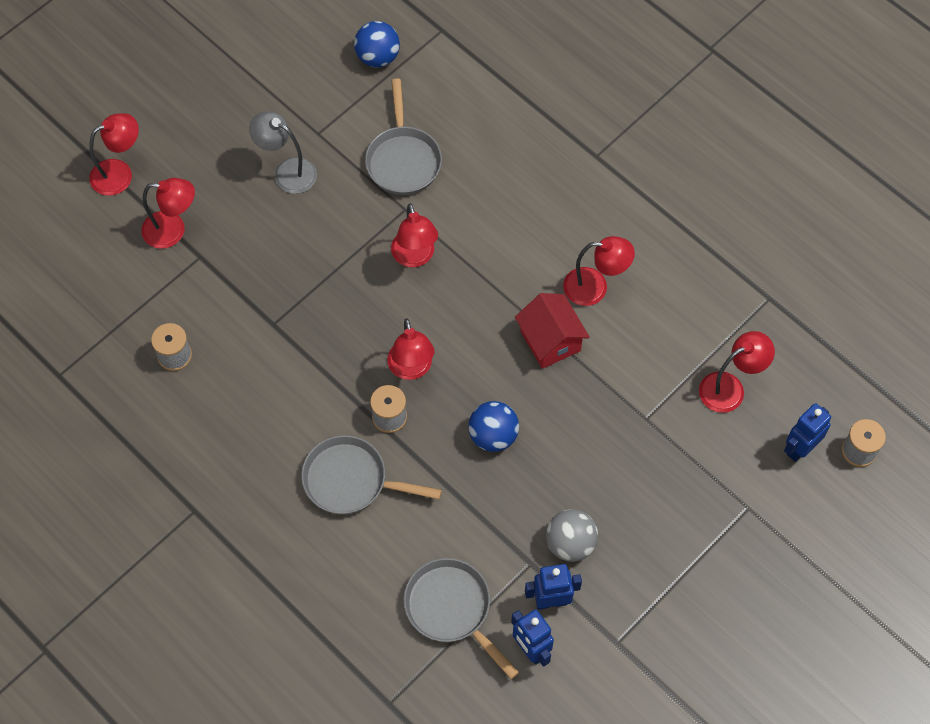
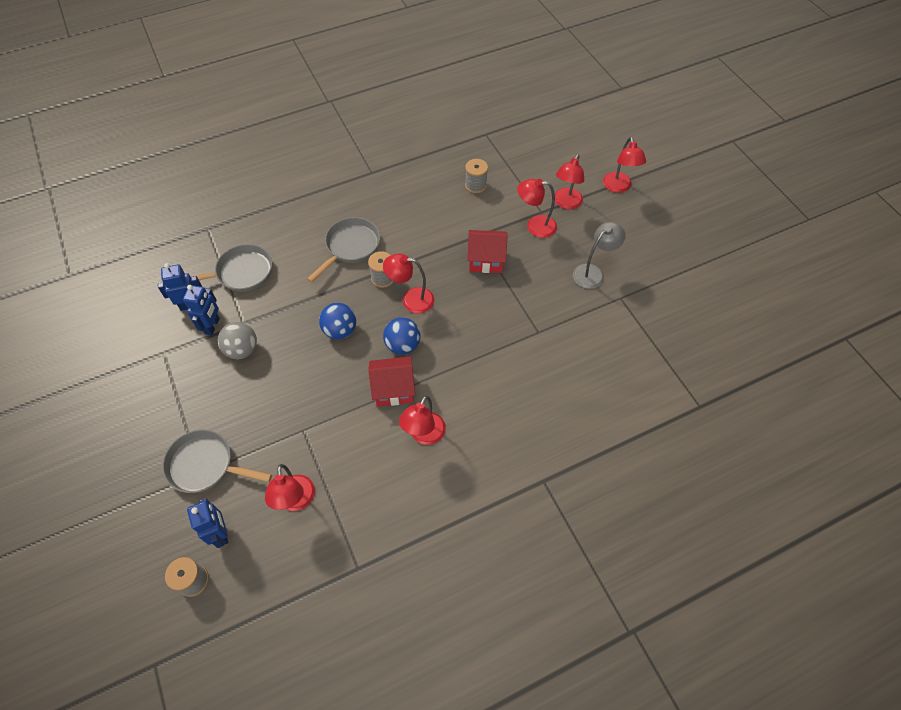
camera: 110 degrees right, 5 degrees down
blue ball [354,21,400,67] -> blue ball moved to [383,317,421,355]
grey pan [365,79,442,195] -> grey pan moved to [162,429,272,493]
red lamp [391,203,438,267] -> red lamp moved to [517,179,557,238]
none -> red house [467,230,508,273]

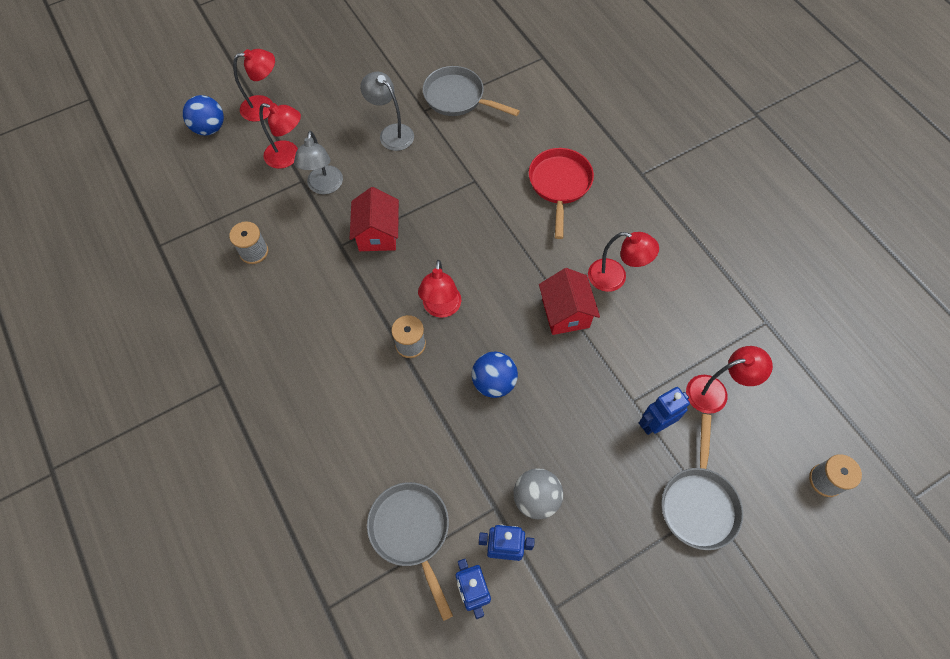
camera: 95 degrees left, 5 degrees up
blue robot [187,498,229,548] -> blue robot moved to [639,387,690,435]
grey pan [307,217,380,283] -> grey pan moved to [423,66,520,116]
blue ball [383,317,421,355] -> blue ball moved to [183,95,224,135]
red lamp [517,179,557,238] -> grey lamp [294,131,343,194]
none -> red pan [529,148,594,239]

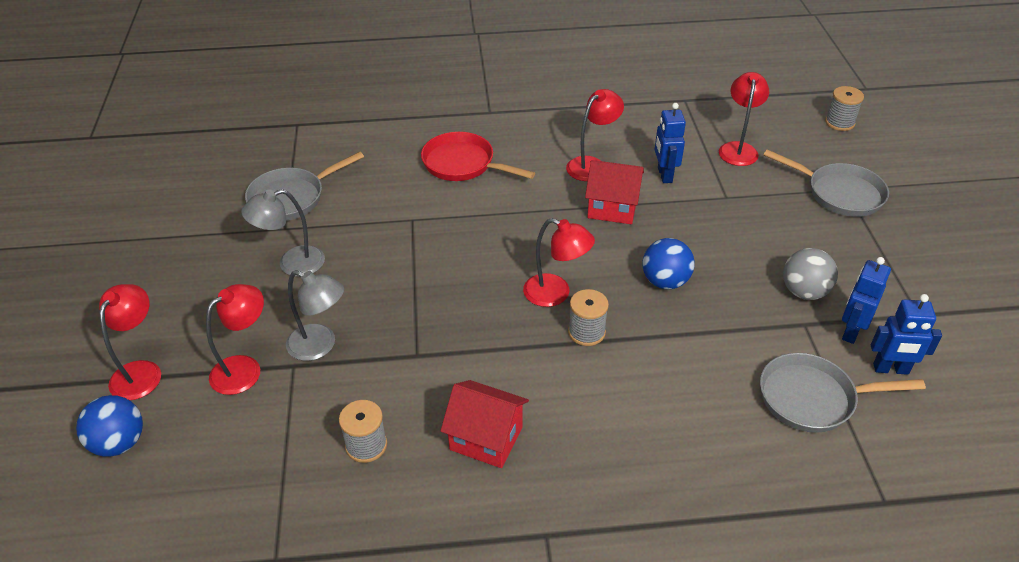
camera: 65 degrees left, 20 degrees down
red house [350,187,399,251] -> red house moved to [440,380,529,468]
blue robot [639,387,690,435] -> blue robot moved to [654,103,686,183]

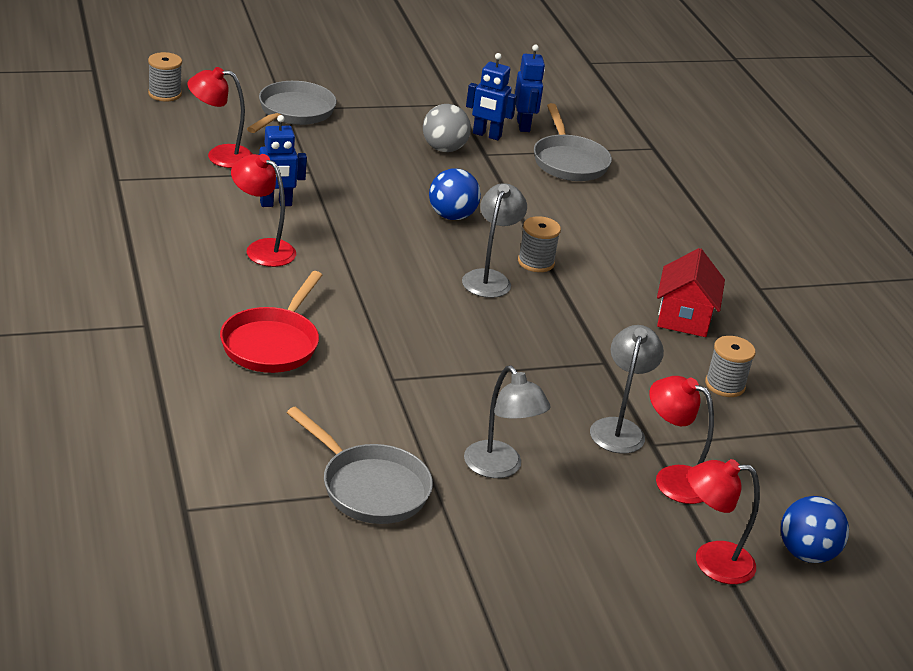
camera: 105 degrees left, 10 degrees down
red lamp [523,218,595,307] -> grey lamp [462,183,527,298]
red house [585,160,644,224] -> none

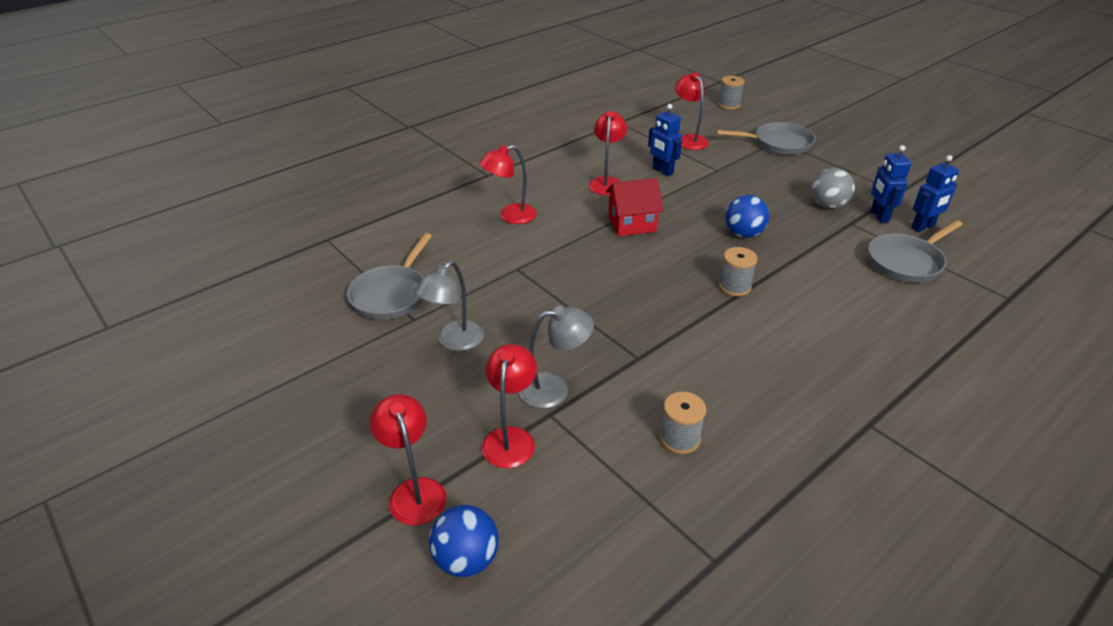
camera: 70 degrees right, 5 degrees up
red pan [220,271,322,373] -> red lamp [479,145,537,224]
grey lamp [462,183,527,298] -> none
red house [657,248,725,337] -> red house moved to [606,178,663,236]

